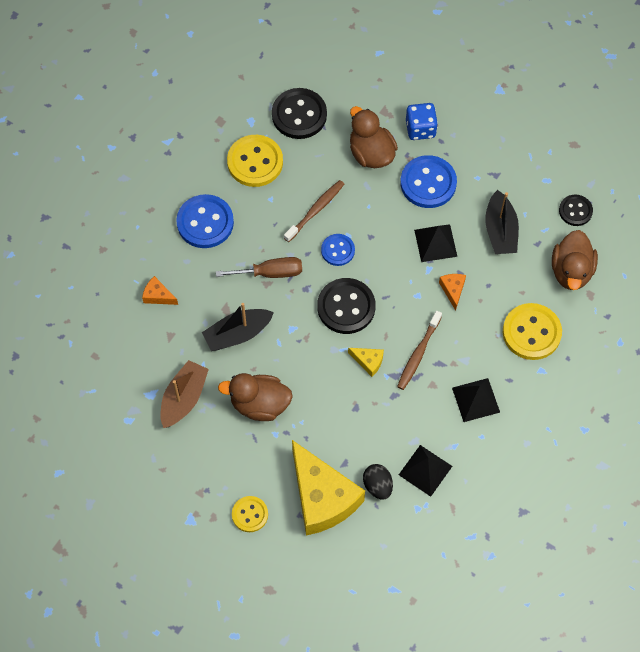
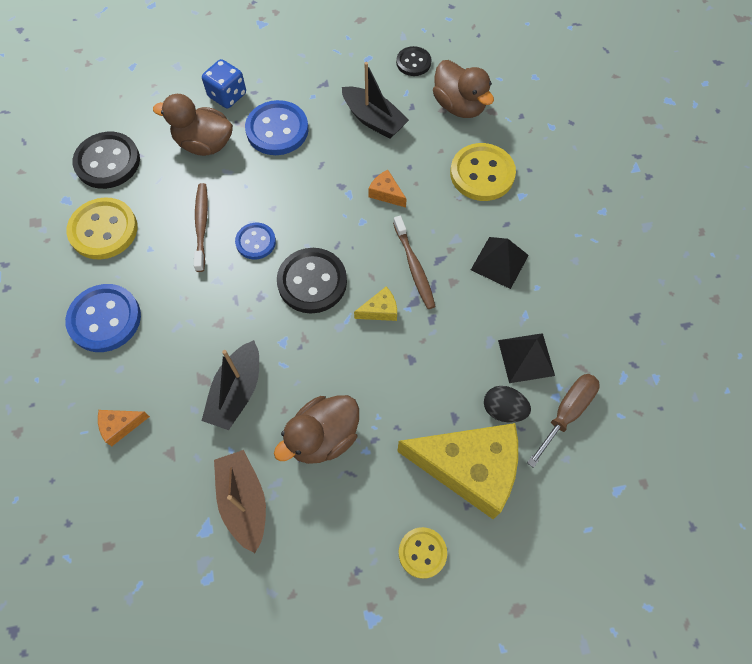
camera: 45 degrees left, 0 degrees up
brown screwdriver [216,257,302,278] -> brown screwdriver moved to [527,374,600,468]
black pyramid [414,224,457,262] -> none

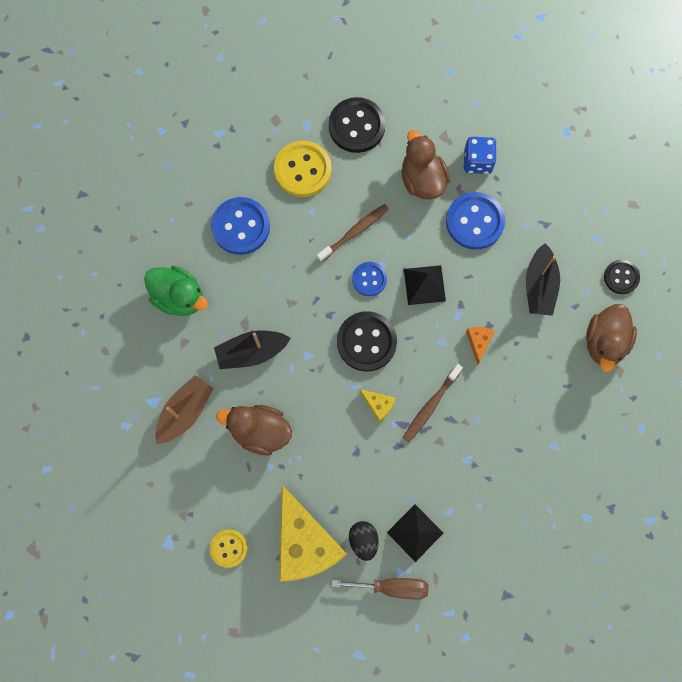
camera: 55 degrees right, 10 degrees up
orange cheese [98,410,150,446] -> green duck [144,266,208,316]
yellow button [450,143,516,201] -> none
black pyramid [471,237,529,289] -> black pyramid moved to [404,265,446,305]

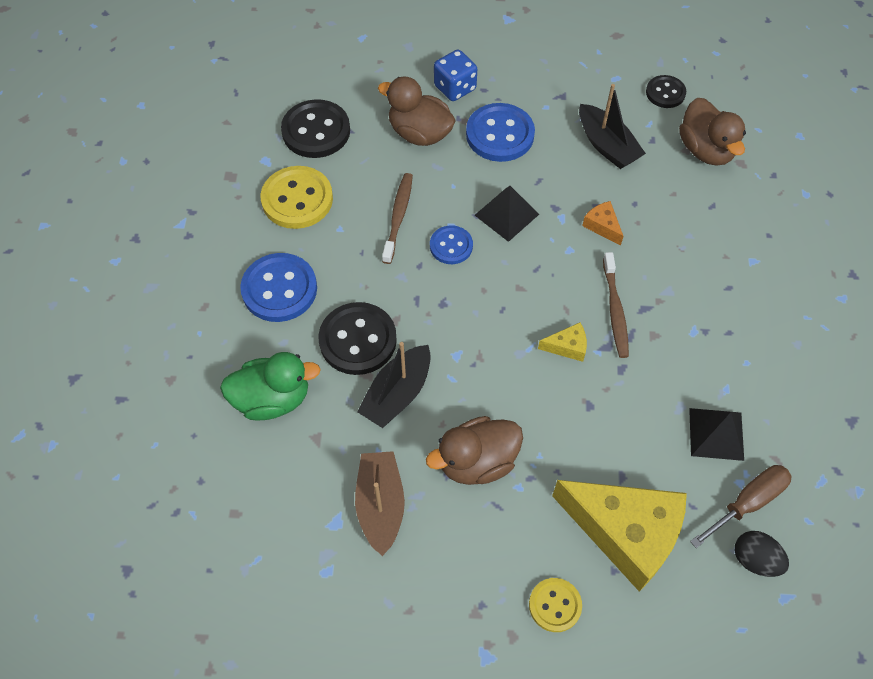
camera: 40 degrees left, 15 degrees down
black button [337,311,397,372] -> black button moved to [319,302,397,375]
black egg [349,521,379,561] -> black egg moved to [735,531,789,577]

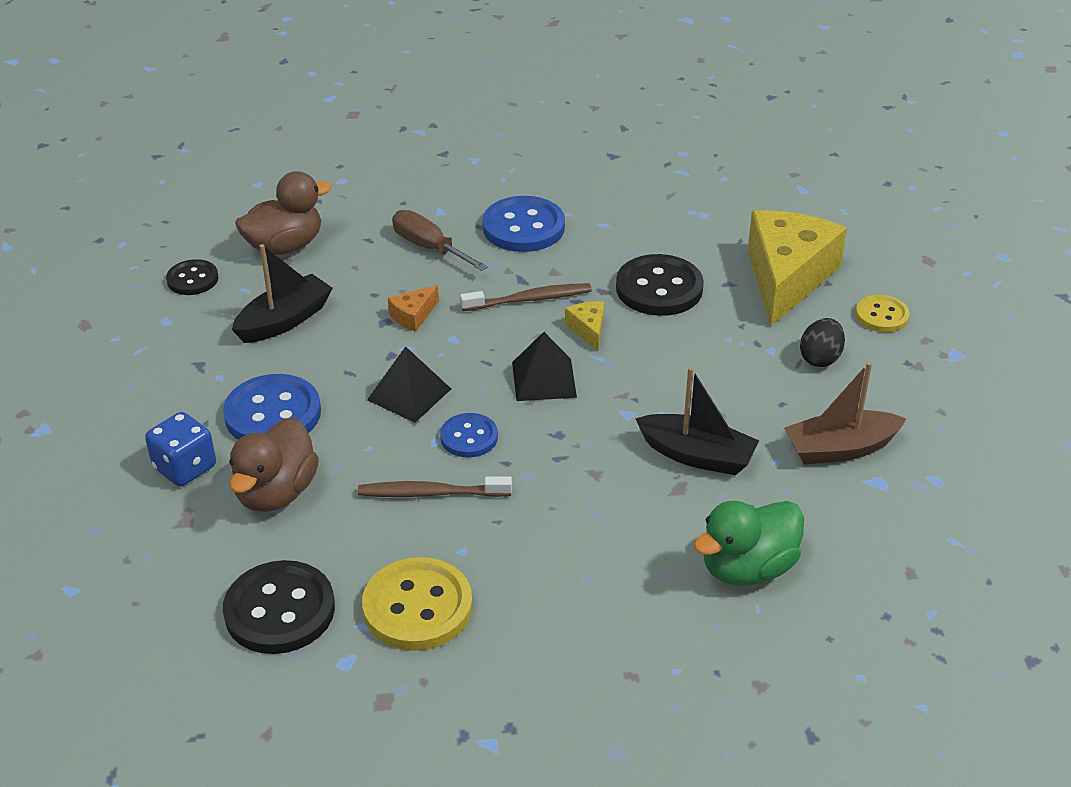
camera: 100 degrees left, 20 degrees down
green duck [220,352,321,421] -> green duck turned 105 degrees counterclockwise [694,501,804,586]
blue button [240,253,317,322] -> blue button moved to [482,196,565,252]
black button [319,302,397,375] -> black button moved to [616,254,704,316]
brown duck [426,416,523,485] -> none
black pyramid [689,408,744,461] -> black pyramid moved to [512,332,577,401]
brown screwdriver [690,465,792,548] -> brown screwdriver moved to [392,210,488,271]
black egg [735,531,789,577] -> black egg moved to [800,318,845,367]

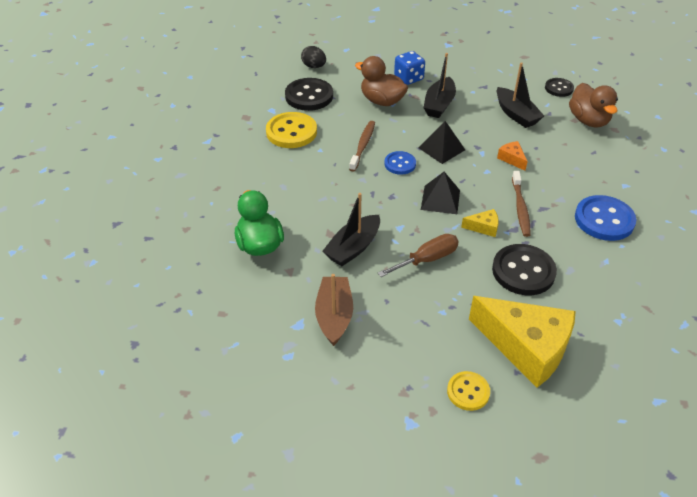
camera: 105 degrees right, 5 degrees up
blue button [223,374,321,440] -> black boat [424,53,456,118]
brown screwdriver [392,210,488,271] -> brown screwdriver moved to [378,234,459,277]
black egg [800,318,845,367] -> black egg moved to [301,46,326,68]

